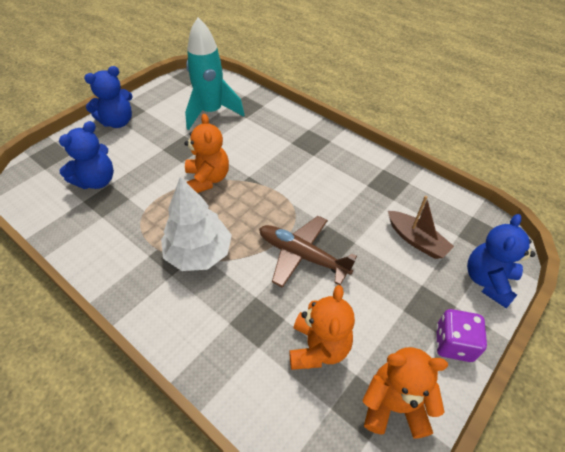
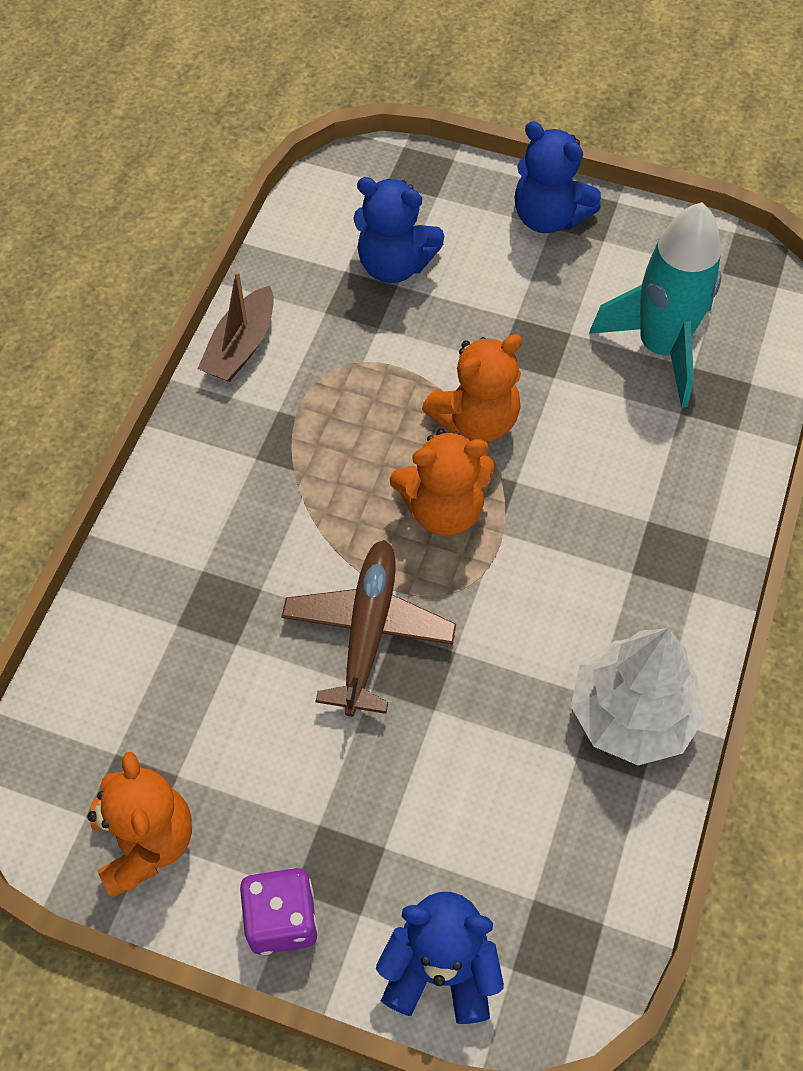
camera: 70 degrees right, 10 degrees up
white tree [161,177,232,271] -> white tree moved to [571,628,706,765]
orange teddy bear [289,285,355,370] -> orange teddy bear moved to [389,429,494,536]
brown boat [388,196,454,259] -> brown boat moved to [198,271,274,382]

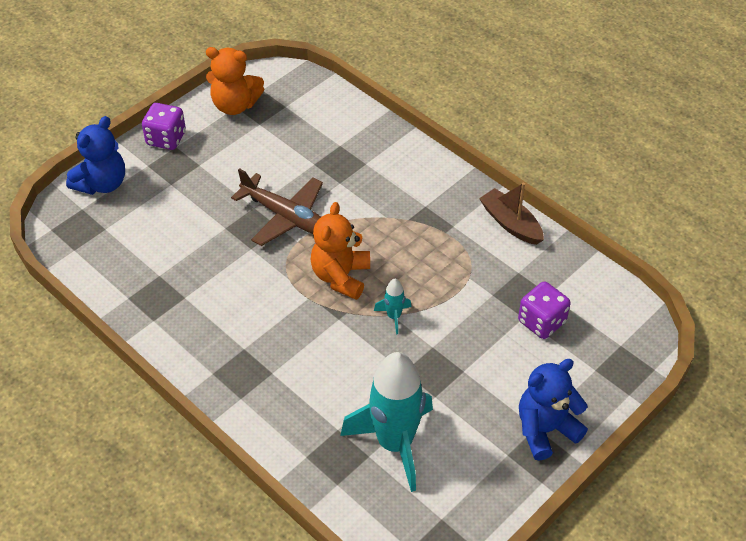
camera: 115 degrees right, 10 degrees down
blue teddy bear [354,177,445,283] -> purple dice [518,282,570,339]
orange teddy bear [422,334,522,442] -> turquoise rocket [374,279,411,334]
white tree [571,628,706,765] -> none

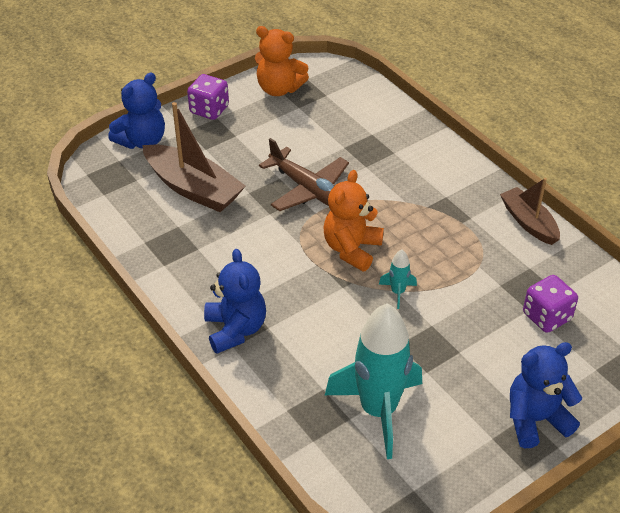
camera: 10 degrees right, 5 degrees down
none -> brown boat [142,102,245,212]
none -> blue teddy bear [204,249,266,354]

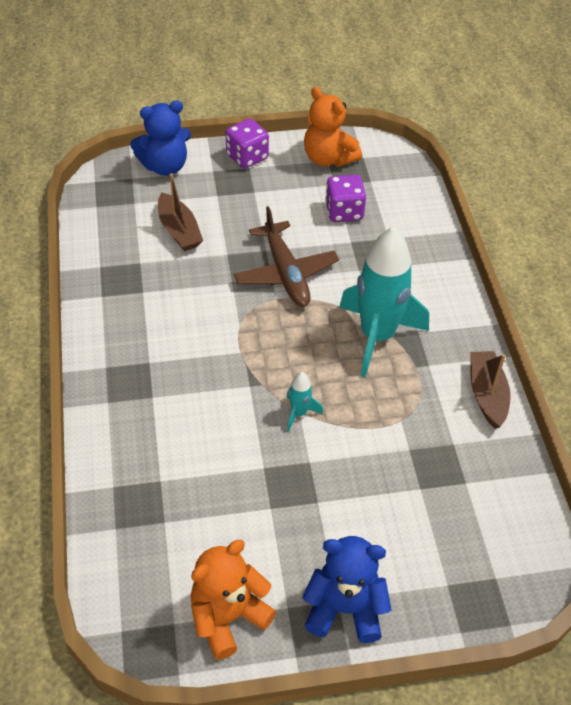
camera: 25 degrees right, 5 degrees up
brown boat [142,102,245,212] -> brown boat [158,173,203,251], size x0.64
blue teddy bear [204,249,266,354] -> none
orange teddy bear [324,170,384,271] -> orange teddy bear moved to [191,540,276,660]
turquoise rocket [325,304,422,459] -> turquoise rocket moved to [339,226,429,377]
purple dice [523,275,578,333] -> purple dice moved to [325,175,366,222]

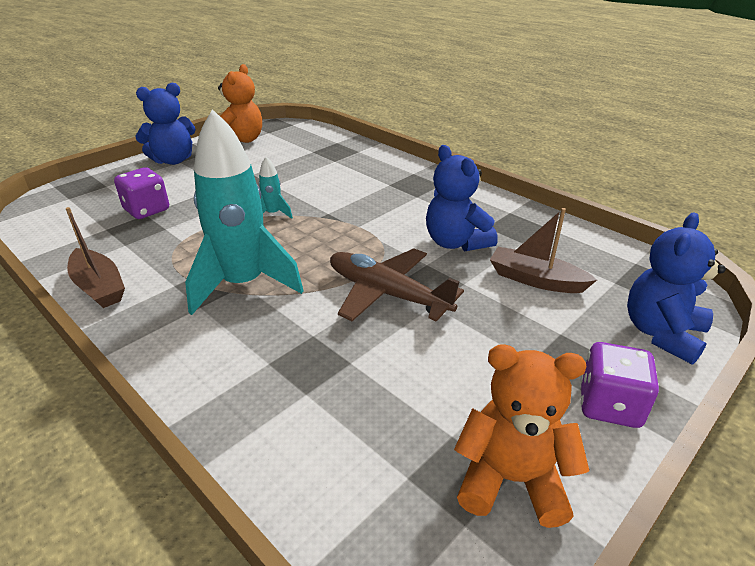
camera: 145 degrees right, 15 degrees down
purple dice [325,175,366,222] -> purple dice moved to [114,167,169,219]
none -> blue teddy bear [426,145,498,252]

